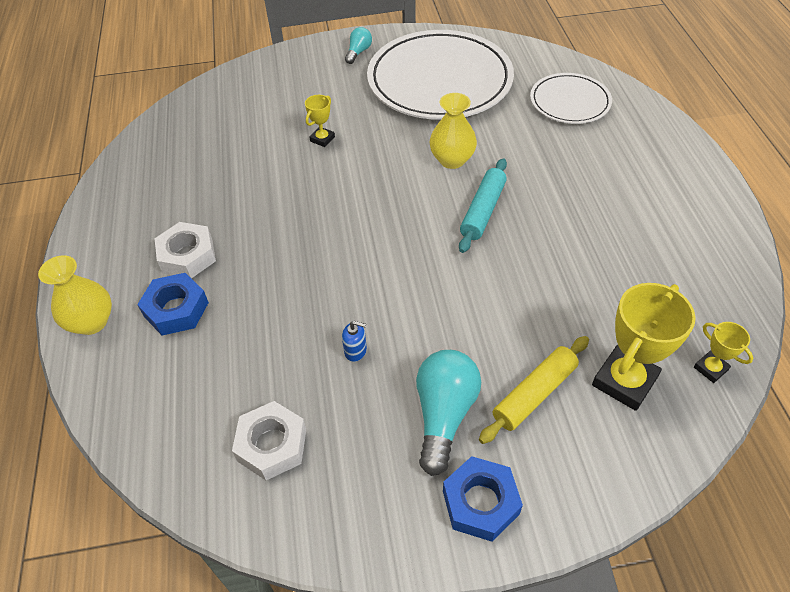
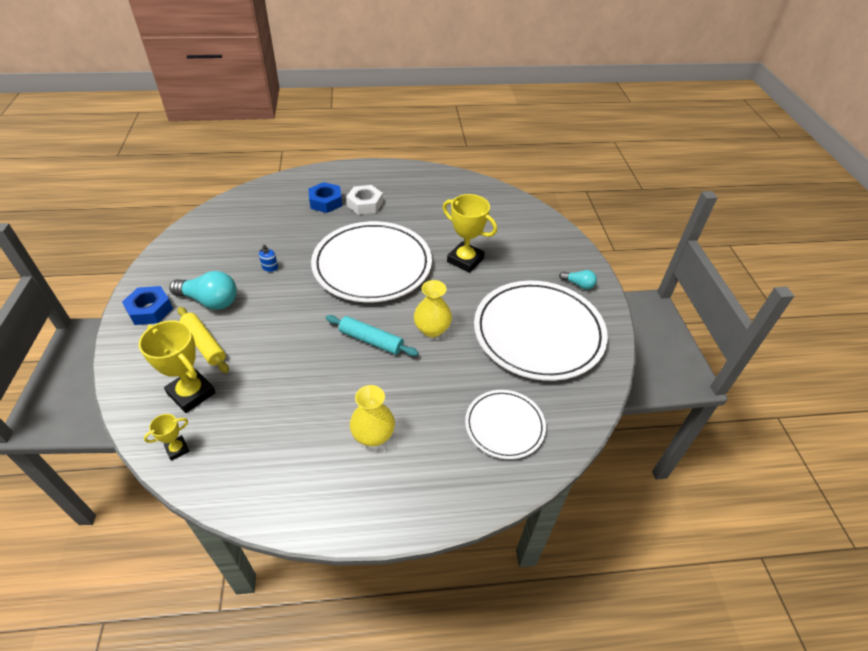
camera: 90 degrees right, 5 degrees down
yellow vase [38,255,112,335] -> yellow vase moved to [350,385,395,446]
white nut [232,401,306,480] -> none
yellow trophy [305,95,335,147] -> yellow trophy [443,194,497,273], size x1.98
none -> white plate [311,221,432,302]

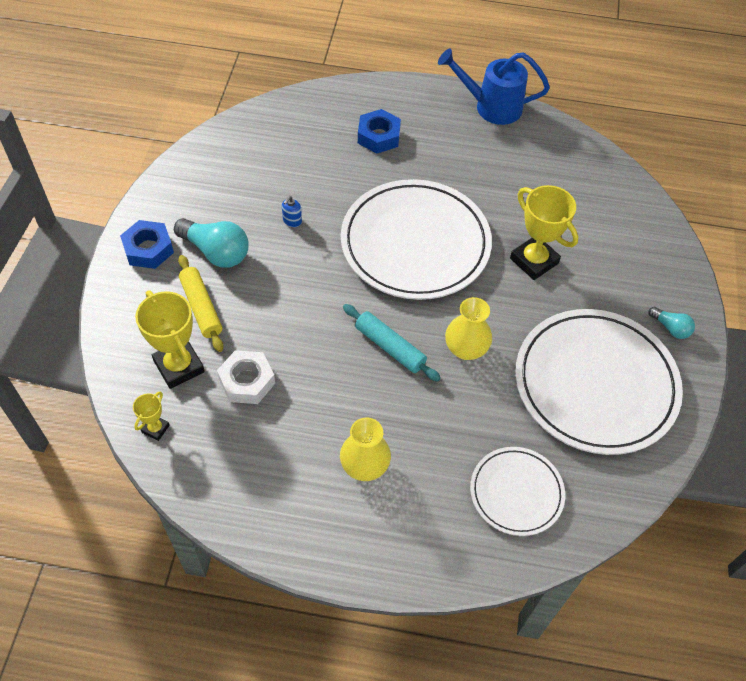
camera: 15 degrees right, 10 degrees up
yellow trophy [144,414,190,461] -> yellow trophy turned 45 degrees counterclockwise [133,391,170,441]
white nut [346,185,383,215] -> white nut moved to [217,350,275,404]
none -> blue watering can [438,49,550,125]

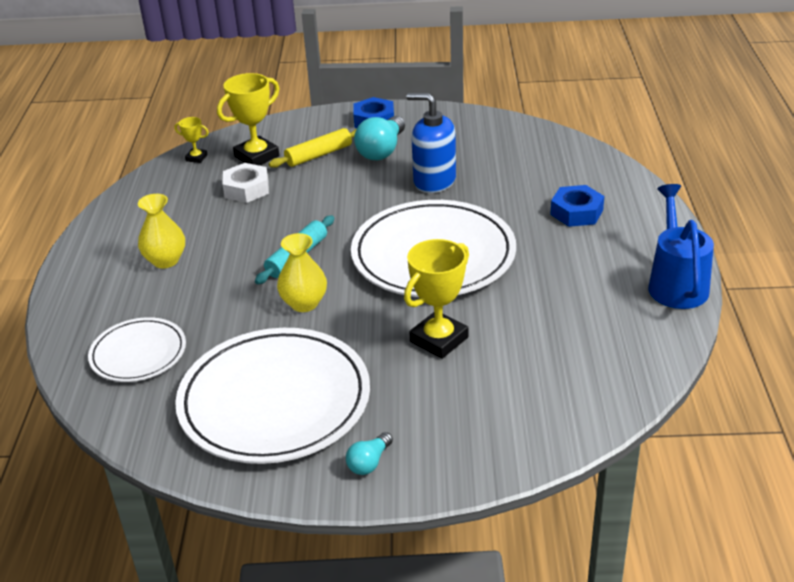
camera: 85 degrees right, 20 degrees down
blue soap dispenser [282,196,302,227] -> blue soap dispenser [407,93,456,193], size x2.49

